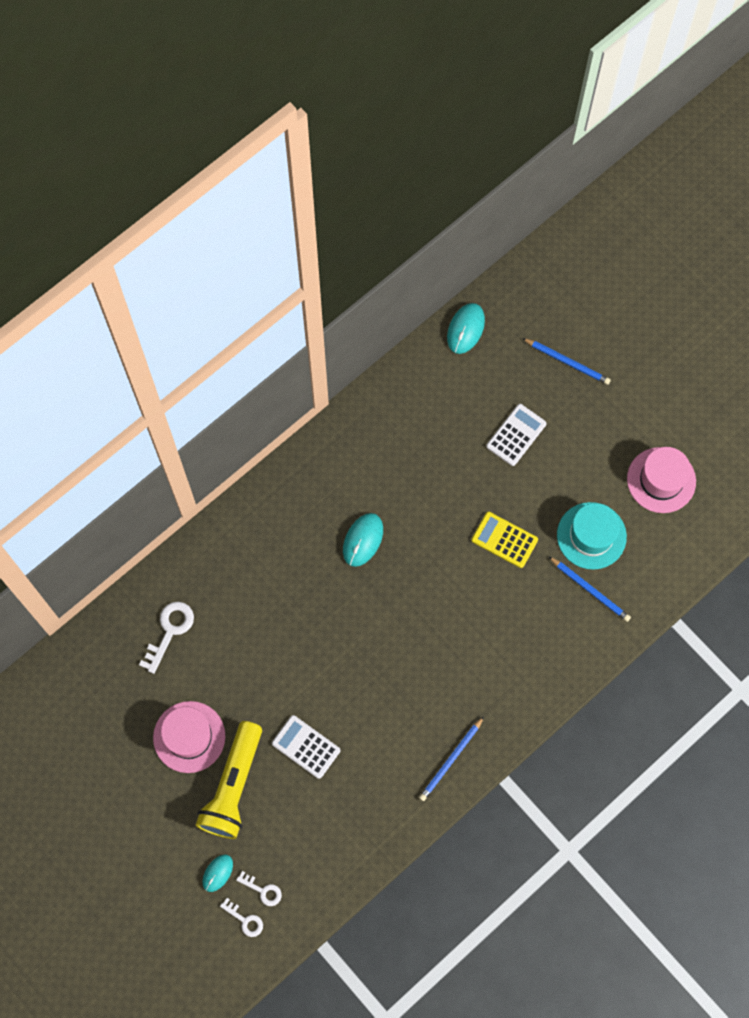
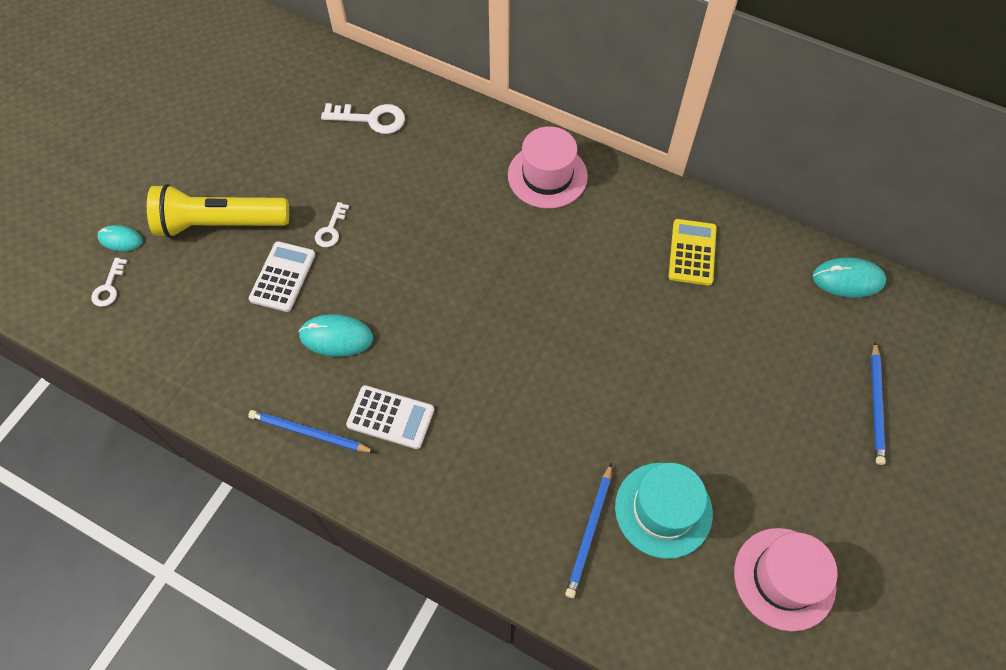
camera: 70 degrees right, 10 degrees down
pink hat [153,701,225,773] -> pink hat moved to [508,126,588,209]
white key [220,898,263,937] -> white key moved to [315,202,349,247]
turquoise mouse [343,513,383,567] -> turquoise mouse moved to [299,314,373,357]
yellow calculator [471,512,538,568] -> yellow calculator moved to [669,219,717,286]
white calculator [486,404,546,466] -> white calculator moved to [346,385,434,449]

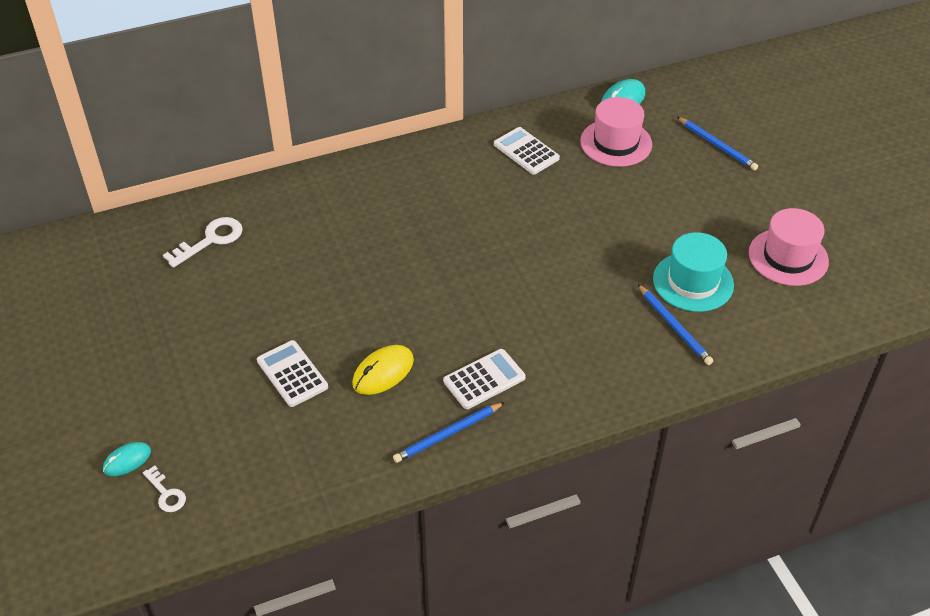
camera: 50 degrees left, 15 degrees down
yellow flashlight [147,184,289,238] -> none
turquoise mouse [299,314,373,357] -> yellow mouse [352,345,414,395]
white key [315,202,349,247] -> none
pink hat [508,126,588,209] -> pink hat moved to [580,97,652,167]
yellow calculator [669,219,717,286] -> white calculator [494,127,560,174]

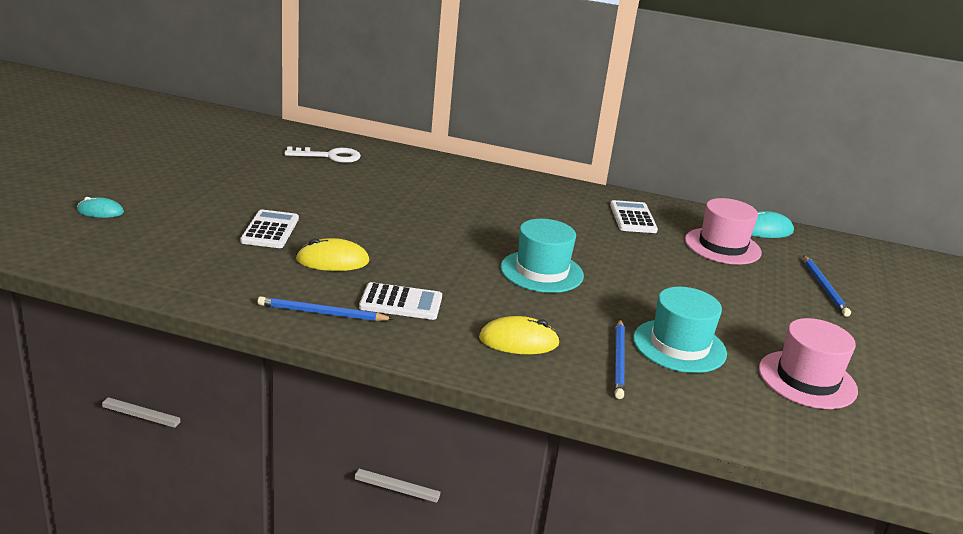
camera: 35 degrees right, 20 degrees down
white key [143,465,186,512] -> none
none -> yellow mouse [479,316,560,354]
none -> turquoise hat [501,219,584,293]

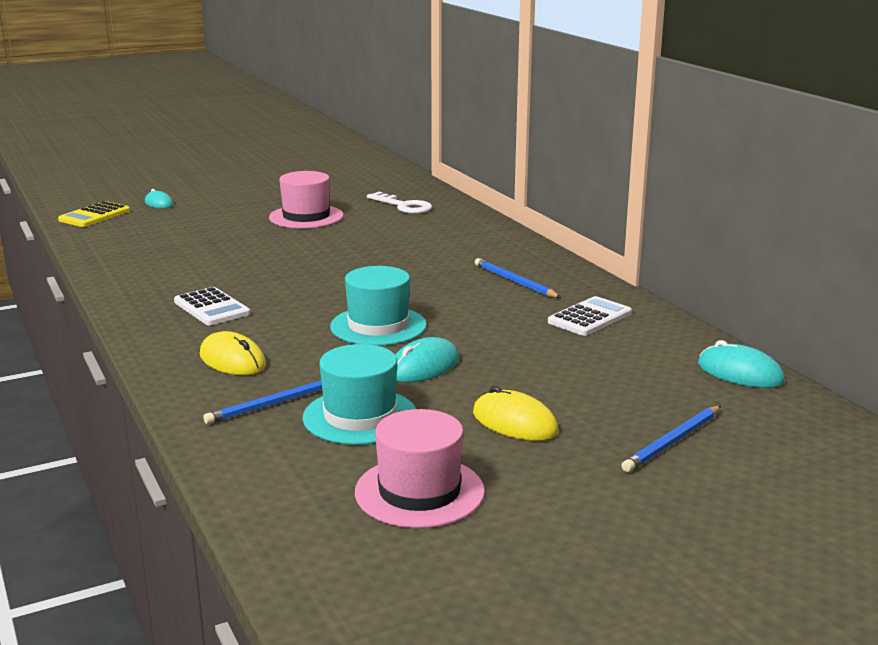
camera: 50 degrees right, 5 degrees down
white calculator [240,210,299,248] -> none
blue pencil [258,296,393,321] -> blue pencil moved to [475,258,561,298]
yellow mouse [296,238,370,271] -> yellow mouse moved to [473,386,558,441]
pink hat [685,198,762,265] -> pink hat moved to [269,171,344,229]
none -> yellow calculator [58,201,130,227]
none -> turquoise mouse [395,337,459,382]

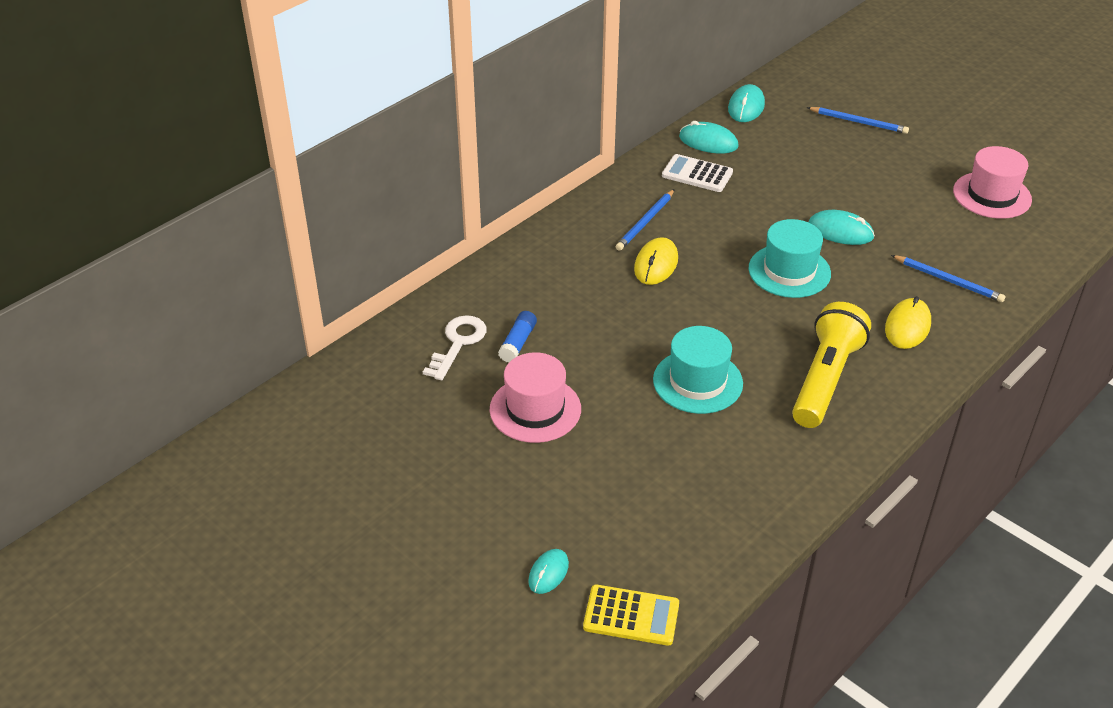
camera: 110 degrees left, 20 degrees up
white calculator [174,287,250,326] -> yellow flashlight [792,302,871,428]
turquoise hat [303,344,416,445] -> turquoise hat moved to [653,326,743,414]
yellow mouse [473,386,558,441] -> yellow mouse moved to [634,237,678,285]
none -> blue glue stick [498,311,537,362]
none -> turquoise mouse [679,121,739,154]

